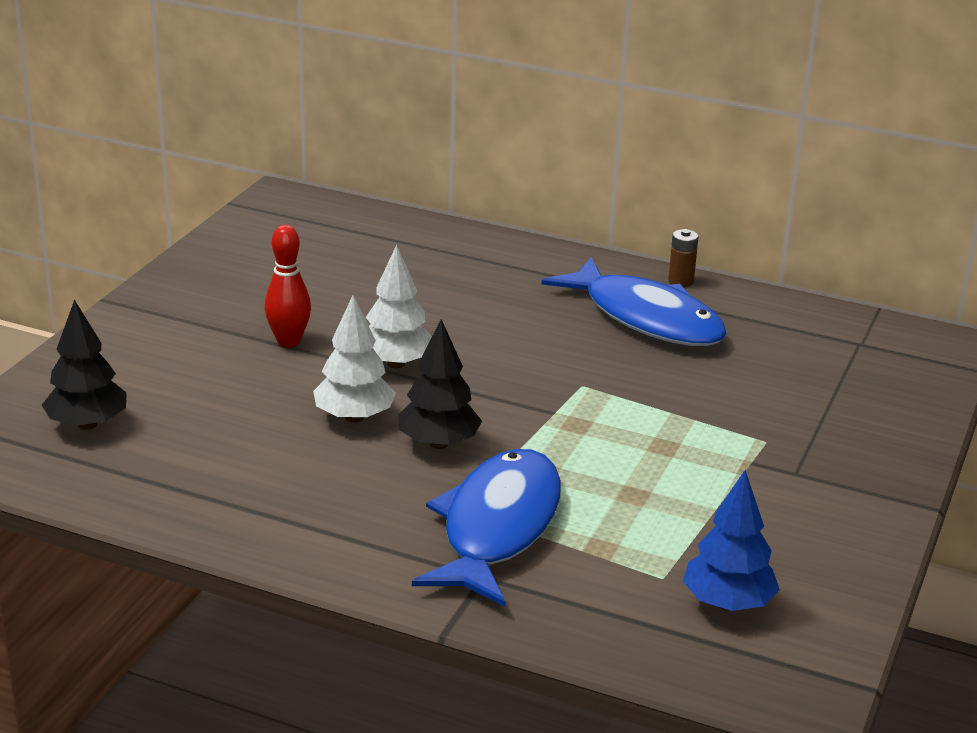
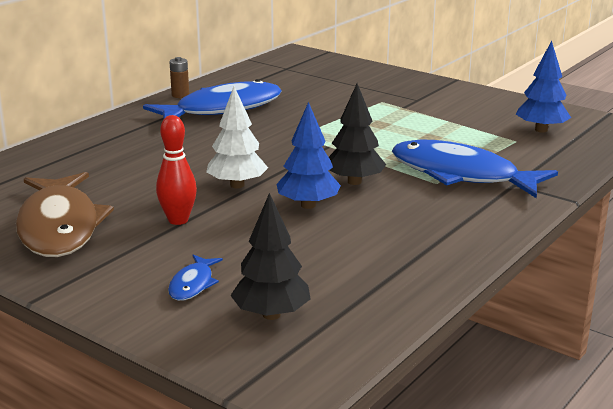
camera: 75 degrees left, 5 degrees down
white tree [313,295,396,423] -> blue tree [277,102,341,209]
none -> brown fish [16,172,114,257]
none -> blue fish [168,255,223,301]

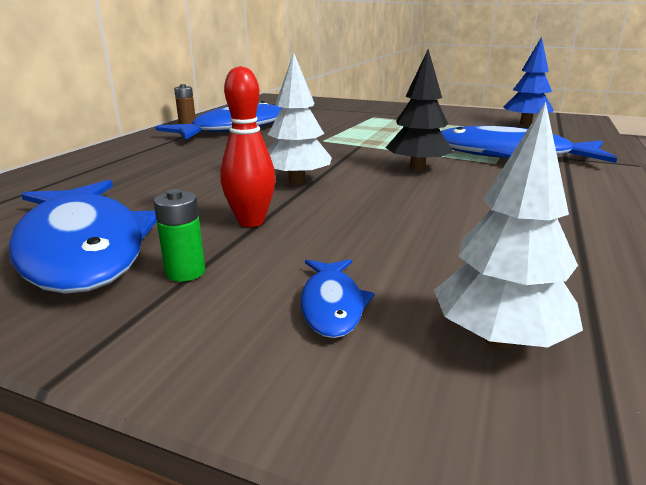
camera: 15 degrees left, 0 degrees up
brown fish [16,172,114,257] -> blue fish [9,180,157,294]
black tree [230,193,311,320] -> white tree [434,102,583,348]
blue tree [277,102,341,209] -> none
none -> green battery [153,189,205,282]

